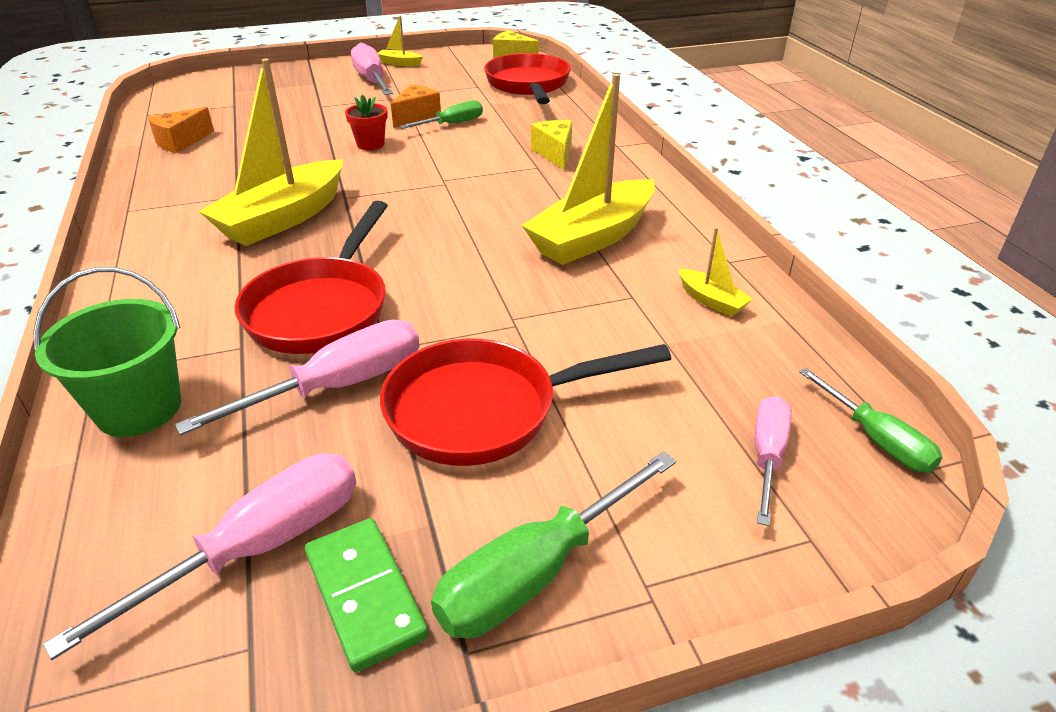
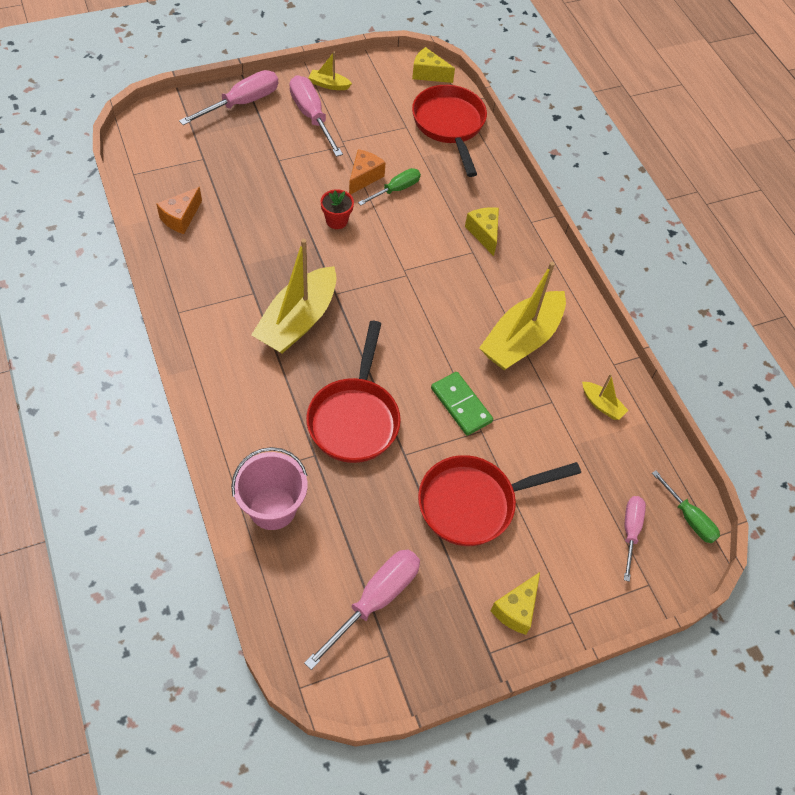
camera: 10 degrees left, 20 degrees up
green bucket [33,267,181,437] -> pink bucket [231,447,308,530]
pink screwdriver [175,320,420,435] -> pink screwdriver moved to [179,70,278,125]
green domino [305,518,429,672] -> green domino moved to [431,372,493,436]
green screwdriver [431,451,676,638] -> yellow cheese [490,572,540,635]

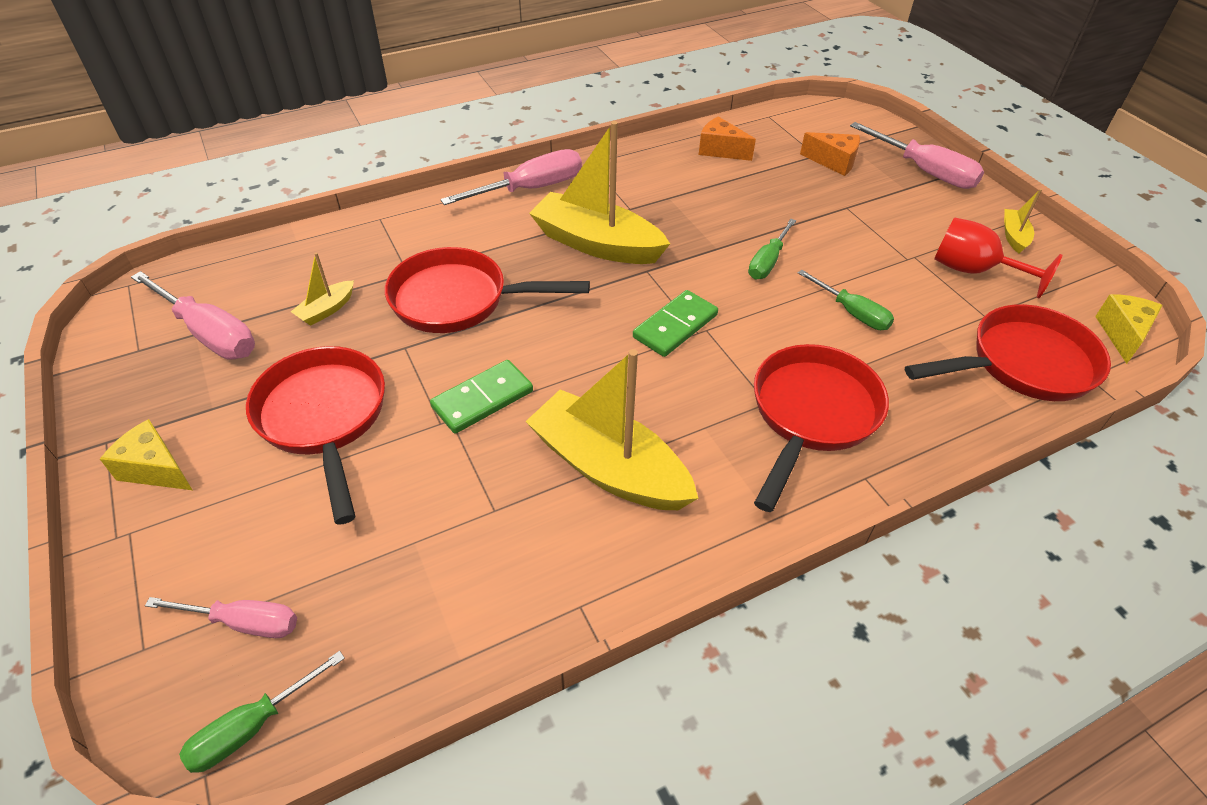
camera: 90 degrees right, 10 degrees down
pink bucket [231,447,308,530] -> none
pink screwdriver [289,75,343,157] -> pink screwdriver moved to [440,149,582,205]
red flower pot [321,189,354,229] -> green screwdriver [748,219,796,279]
orange cheese [349,149,386,195] -> orange cheese moved to [800,132,860,176]
yellow cheese [465,207,499,256] -> red pan [754,344,889,512]
yellow boat [582,374,629,420] -> yellow boat moved to [291,252,354,326]
none -> green domino [633,290,718,357]
none -> red goblet [934,217,1062,298]

